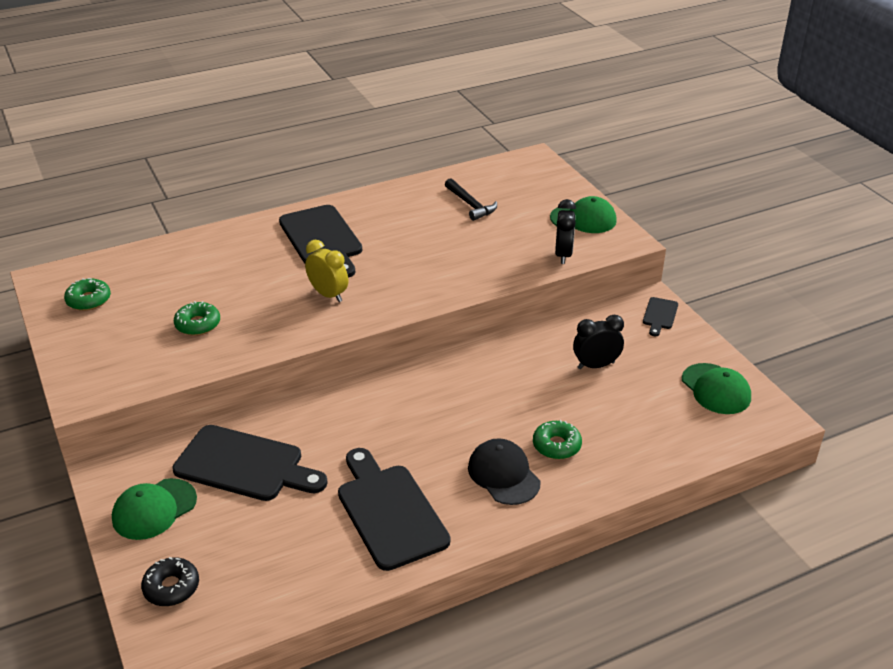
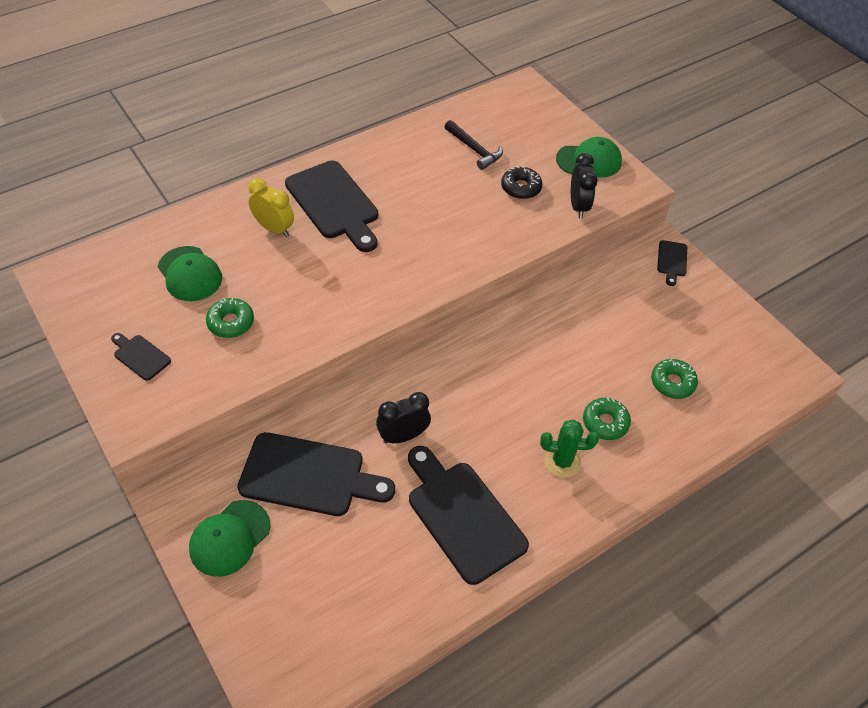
camera: 10 degrees left, 15 degrees up
green donut [64,278,111,311] -> green donut moved to [651,359,698,399]
black donut [141,557,199,606] -> black donut moved to [501,166,542,199]
yellow clock [305,240,348,302] -> yellow clock moved to [248,178,294,237]
black cap [468,438,541,505] -> green cactus [540,419,599,478]
black clock [573,315,624,369] -> black clock moved to [376,392,431,444]
green cap [682,363,751,414] -> green cap moved to [158,246,222,301]
none -> black cutting board [111,333,171,381]

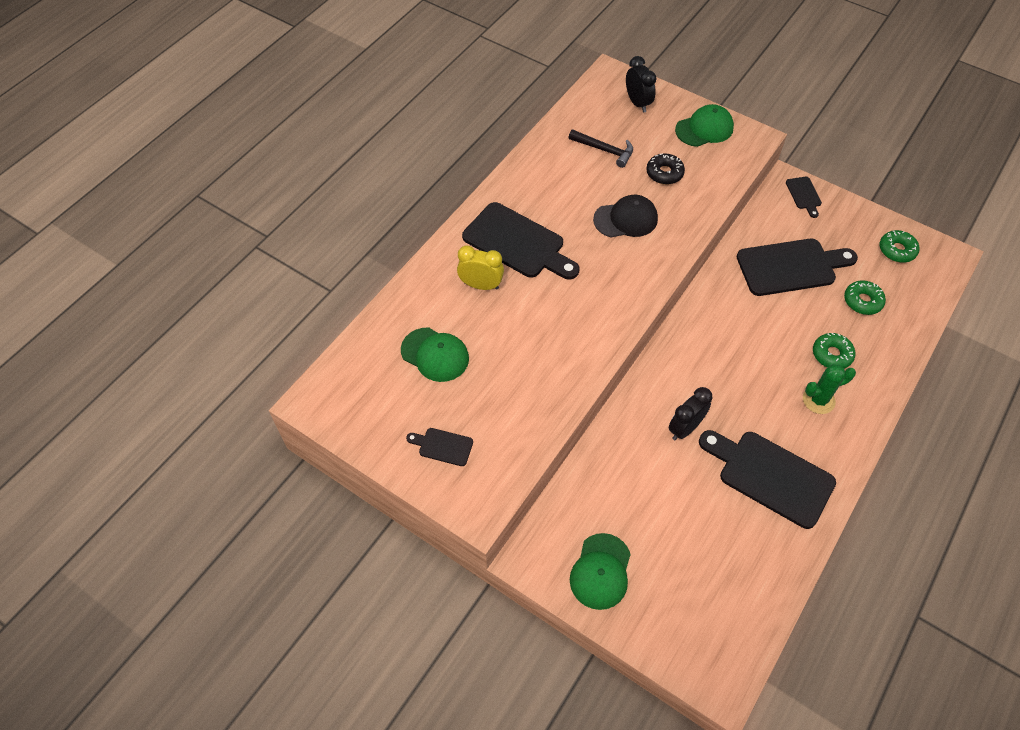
camera: 20 degrees left, 5 degrees up
green donut [206,298,254,338] -> green donut moved to [879,230,919,263]
black cutting board [237,432,395,516] -> black cutting board moved to [736,239,858,296]
black clock [571,153,598,218] -> black clock moved to [626,56,657,113]
none -> black cap [593,195,658,237]

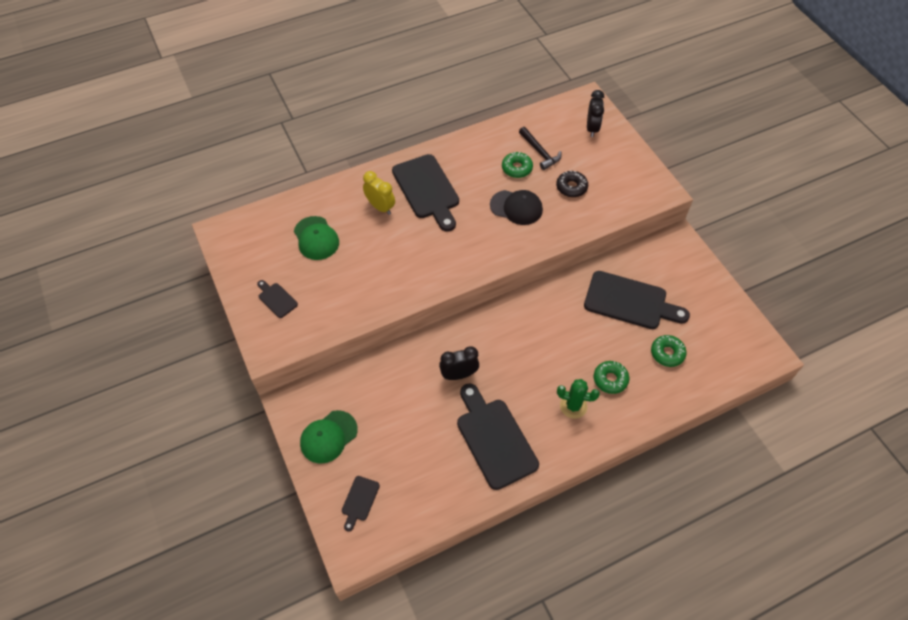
camera: 30 degrees right, 0 degrees up
green cap [675,104,734,147] -> none
black cutting board [786,177,822,218] -> black cutting board moved to [342,476,380,532]
green donut [879,230,919,263] -> green donut moved to [502,152,533,178]

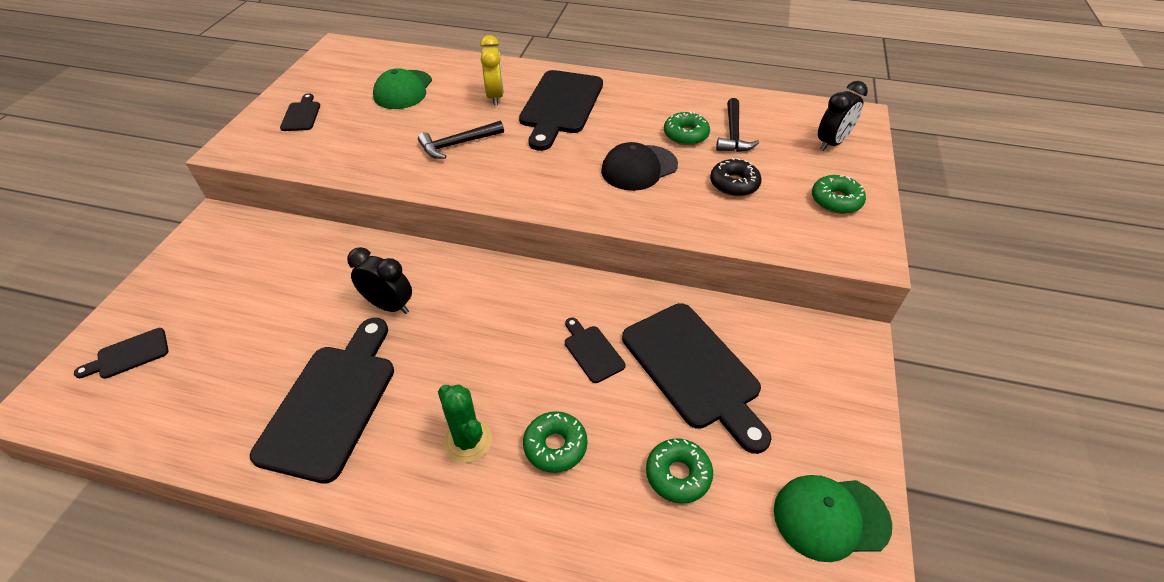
camera: 40 degrees right, 10 degrees down
green cap [300,410,358,464] -> green cap moved to [774,475,892,562]
black cap [490,190,543,225] -> black cap turned 90 degrees clockwise [601,142,678,191]
none -> black hammer [418,121,504,159]
none -> black cutting board [565,317,625,383]
none -> green donut [812,175,866,214]

